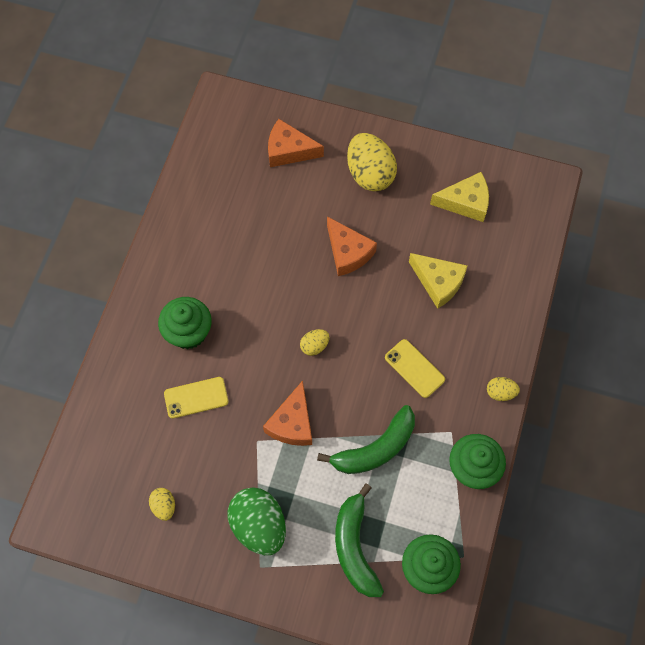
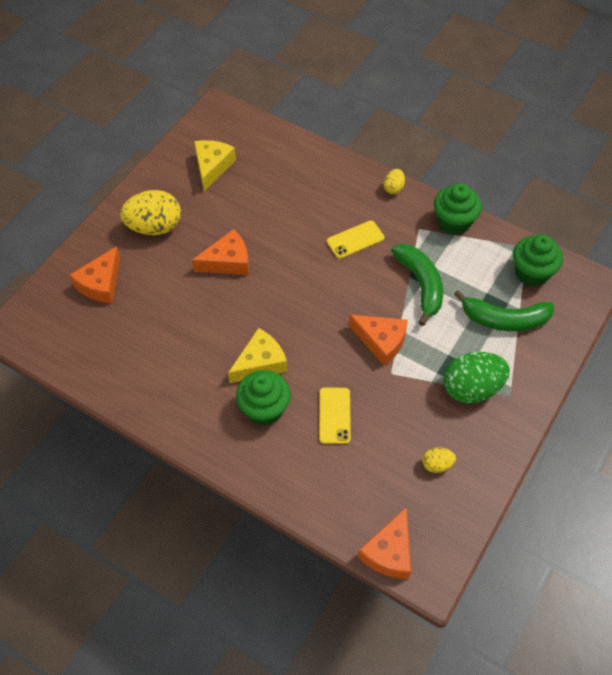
camera: 75 degrees left, 10 degrees down
yellow egg [300,329,330,356] -> none
yellow cheese [409,253,467,309] -> yellow cheese moved to [228,328,287,383]
none -> orange cheese [358,507,411,579]

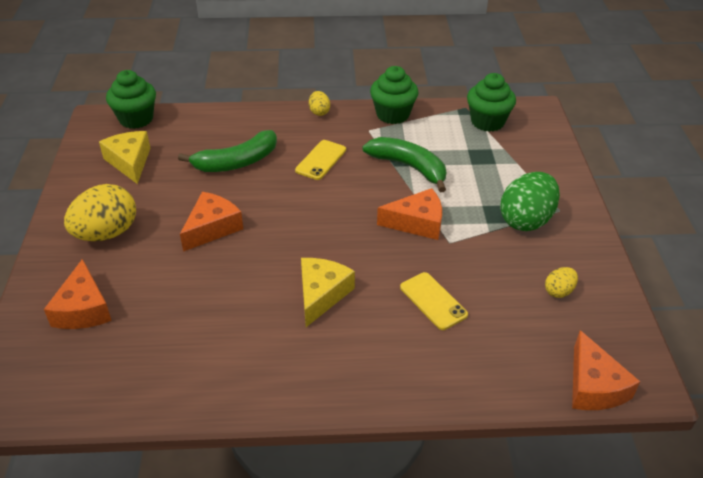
camera: 35 degrees left, 15 degrees down
green cupcake [236,370,291,426] -> green cupcake moved to [106,70,156,129]
green banana [454,290,554,331] -> green banana moved to [178,130,277,172]

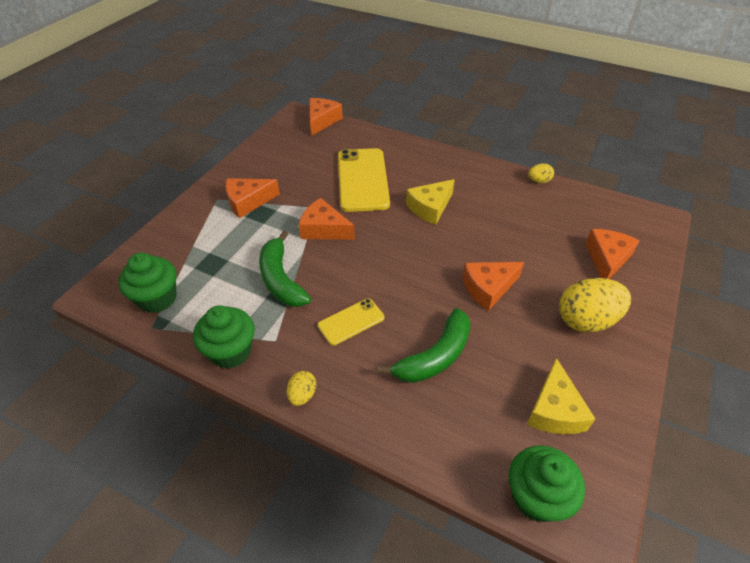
camera: 150 degrees left, 5 degrees up
green banana [178,130,277,172] -> green banana turned 135 degrees clockwise [377,308,471,383]
yellow phone [400,272,468,330] -> yellow phone [338,148,390,212], size x1.92
green egg [500,172,560,231] -> orange cheese [225,178,280,218]
yellow egg [545,267,578,298] -> yellow egg moved to [528,163,554,183]

